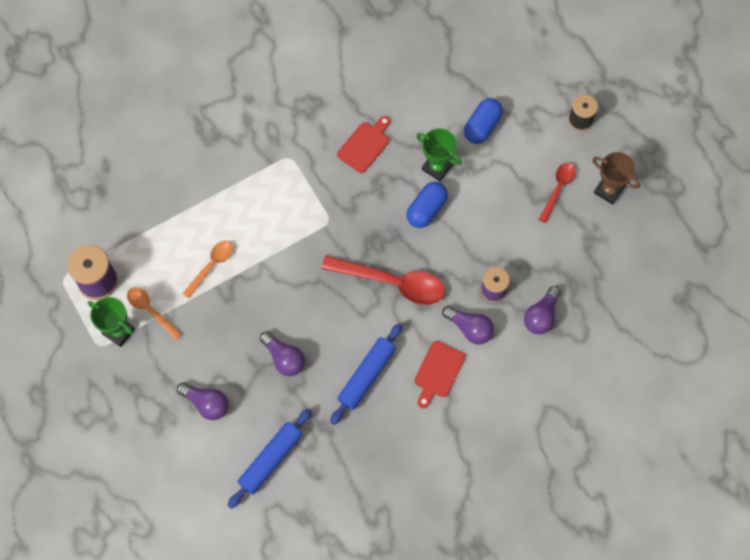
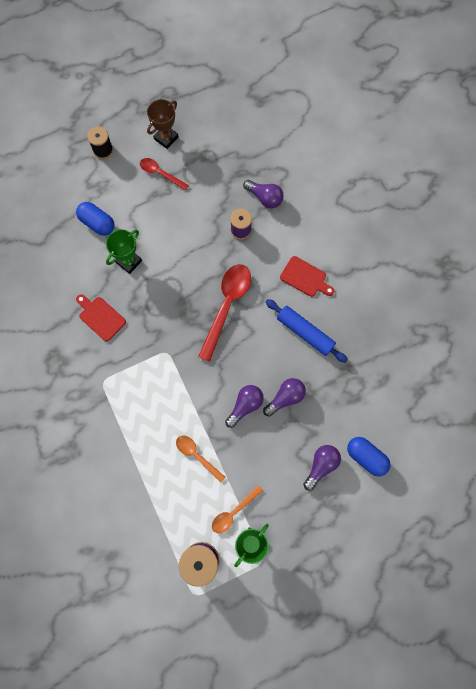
camera: 85 degrees left, 5 degrees up
blue rolling pin [228,409,312,509] -> none
blue capsule [406,182,448,228] -> blue capsule moved to [347,437,391,477]
purple light bulb [442,306,494,345] -> purple light bulb moved to [225,385,264,428]

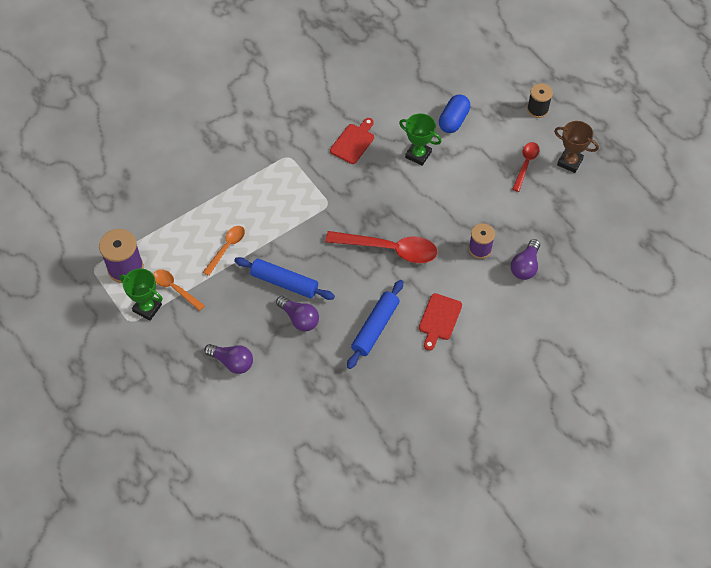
camera: 80 degrees right, 15 degrees down
purple light bulb [225,385,264,428] -> blue rolling pin [234,257,335,300]
blue capsule [347,437,391,477] -> none

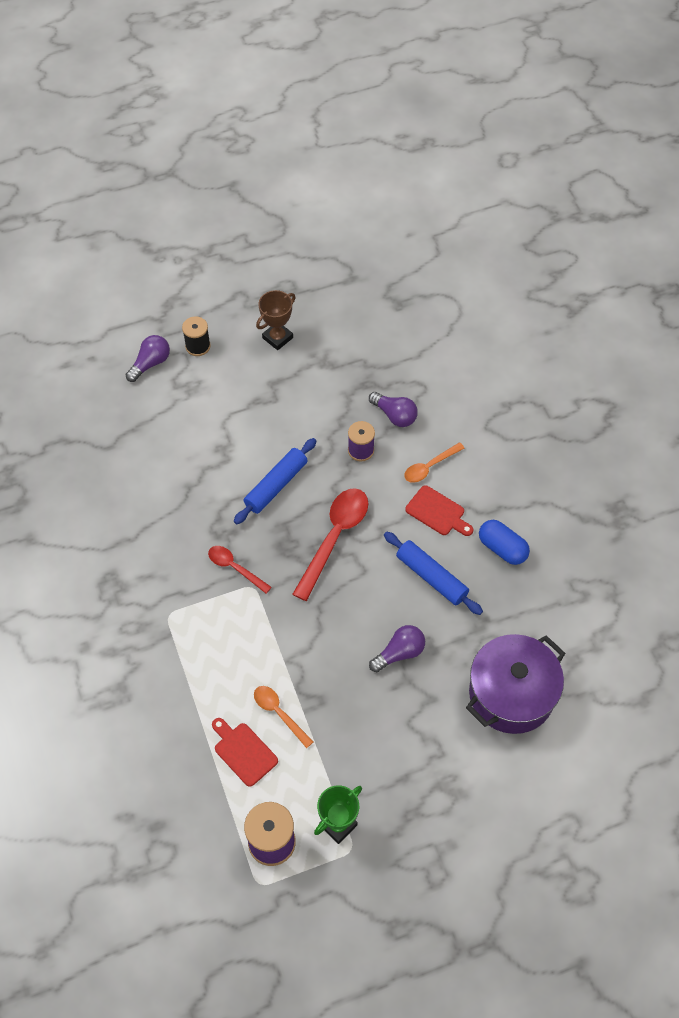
camera: 75 degrees left, 0 degrees up
orange spoon [153,269,205,311] -> orange spoon moved to [404,442,464,483]
purple light bulb [204,344,253,374] -> purple light bulb moved to [125,335,170,382]
blue rolling pin [234,257,335,300] -> blue rolling pin moved to [234,438,317,524]
red cutting board [330,118,374,164] -> red cutting board moved to [212,718,278,787]
green trophy [399,113,442,166] -> none
blue capsule [439,95,470,133] -> blue capsule moved to [479,520,530,565]
red spoon [512,142,539,192] -> red spoon moved to [208,546,272,594]
none -> purple pot [466,634,565,734]

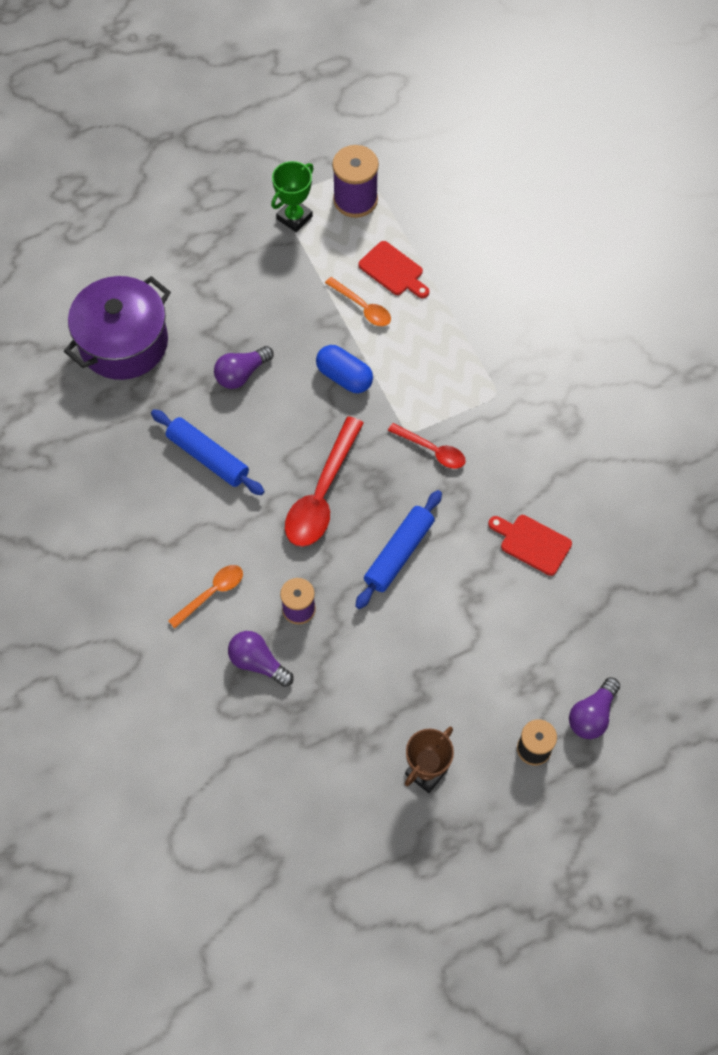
camera: 175 degrees right, 5 degrees up
red cutting board [405,485,473,536] -> red cutting board moved to [488,515,572,576]
blue capsule [479,520,530,565] -> blue capsule moved to [316,345,373,393]

